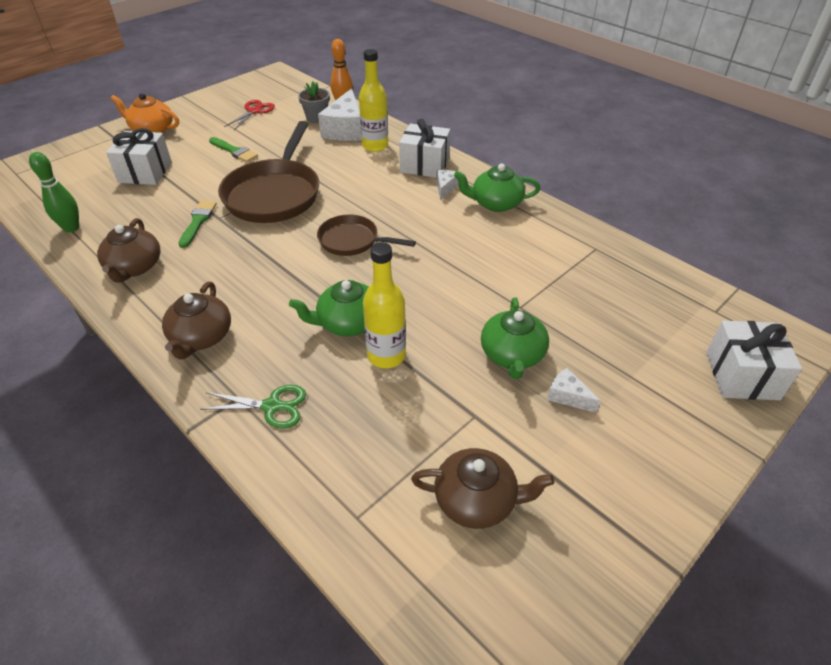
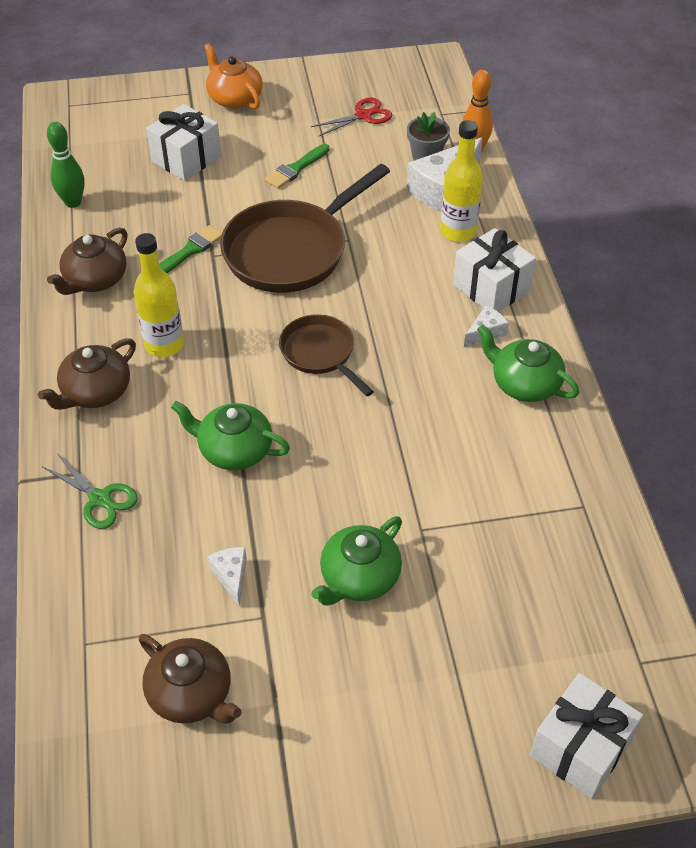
camera: 35 degrees right, 5 degrees up
green brush [209,137,258,162] -> green brush turned 60 degrees clockwise [264,144,330,189]
yellow bottle [363,242,406,368] -> yellow bottle moved to [134,233,184,357]
white cheese [547,368,601,413] -> white cheese moved to [208,547,247,606]

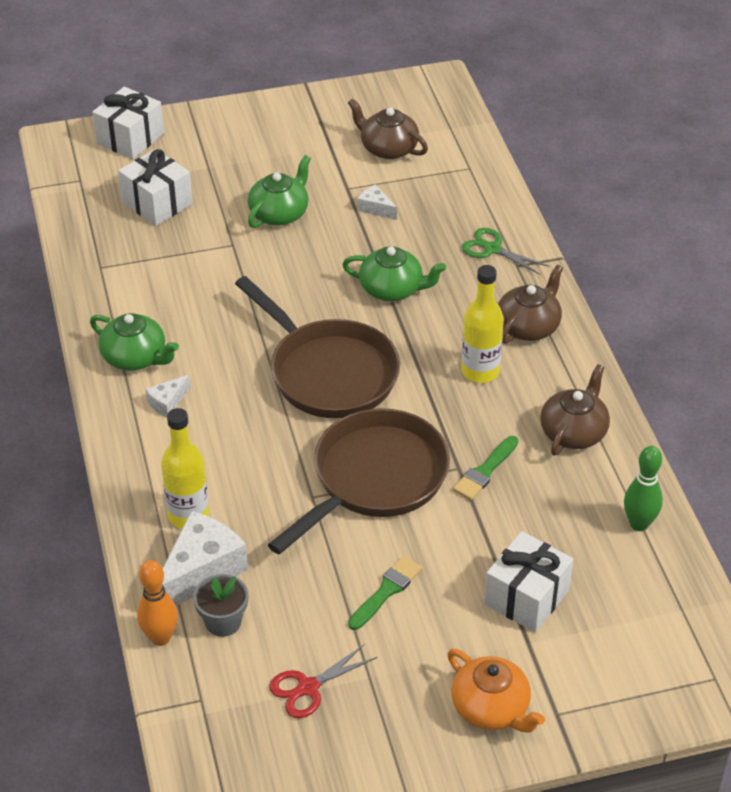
camera: 175 degrees right, 5 degrees down
white cheese [208,547,247,606] -> white cheese turned 150 degrees clockwise [357,184,397,220]
brown pan [279,314,374,396] -> brown pan [235,276,400,418], size x1.77
white gift [453,228,536,312] -> white gift moved to [118,149,193,226]

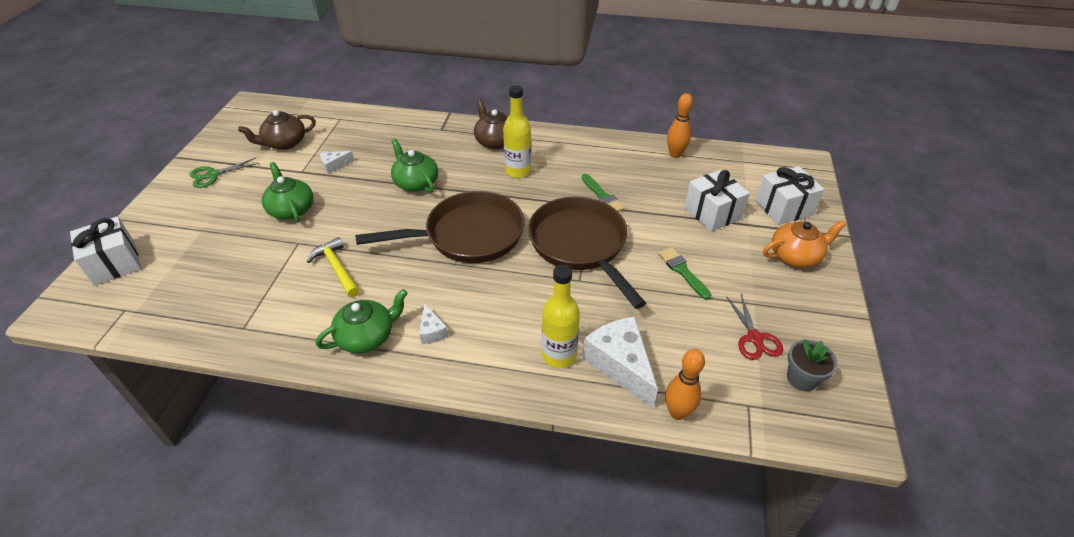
camera: 65 degrees left, 0 degrees up
white gift [118,149,193,226] -> white gift moved to [755,166,824,225]
grey flower pot [193,574,248,637] -> grey flower pot moved to [787,339,838,391]
green teapot [342,246,446,301] -> green teapot turned 75 degrees counterclockwise [391,139,438,193]
green scissors [462,228,550,275] -> green scissors moved to [189,158,259,188]
brown teapot [540,364,610,455] -> none
green bowling pin [624,446,663,531] -> orange bowling pin [667,93,693,158]
none -> yellow hammer [307,237,360,297]

